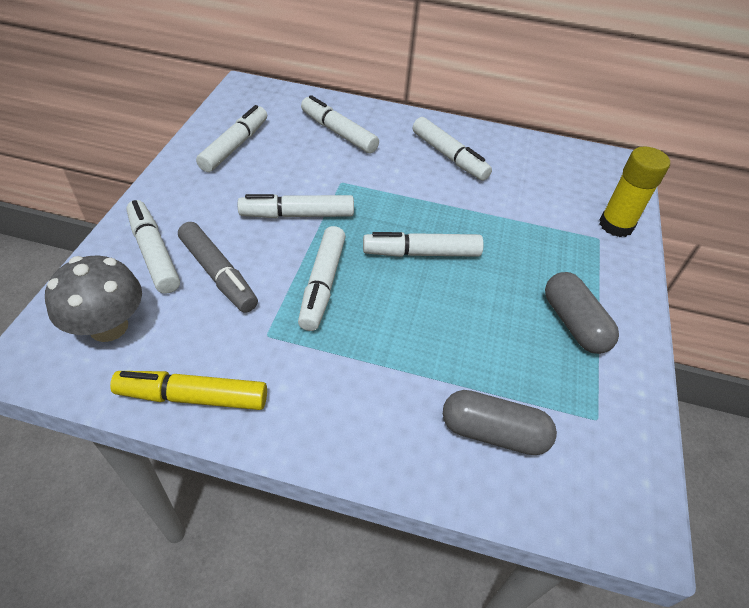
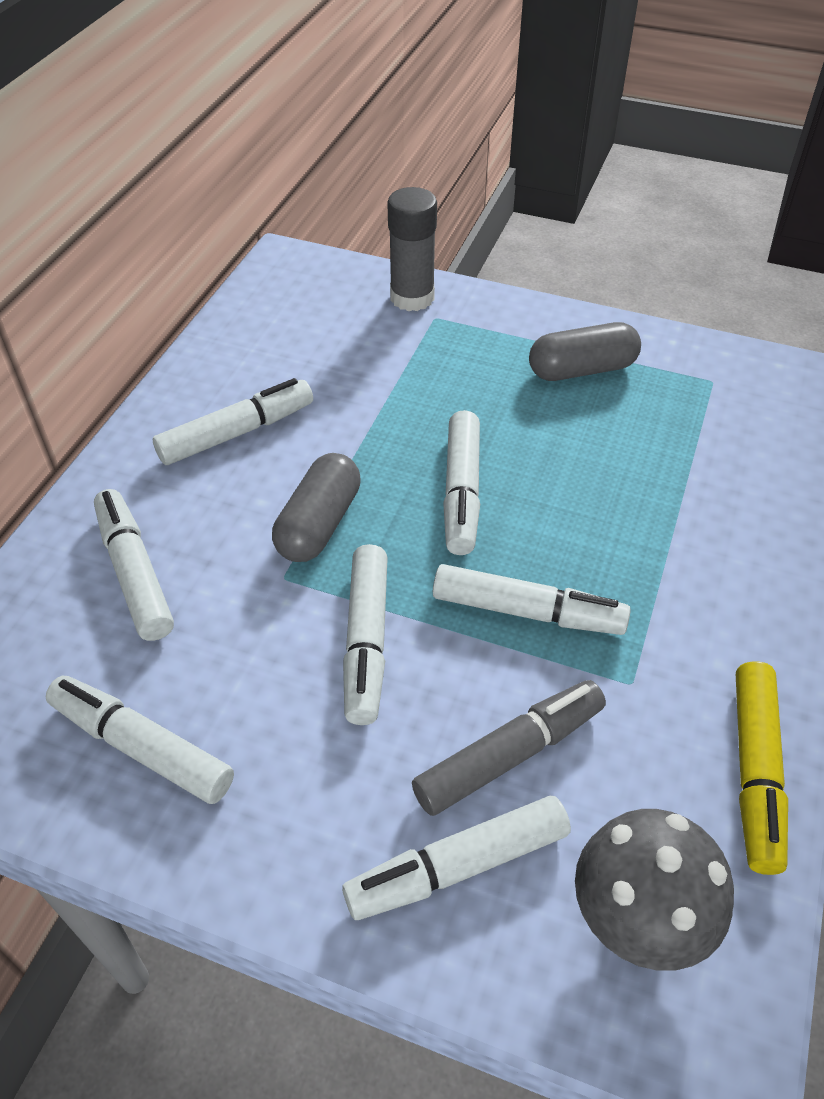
camera: 80 degrees left, 0 degrees up
white marker [301,95,379,154] -> white marker turned 105 degrees clockwise [94,489,174,641]
grey capsule [443,390,557,455] -> grey capsule moved to [272,453,361,562]
yellow glue stick [599,147,670,237] -> grey glue stick [387,187,437,311]

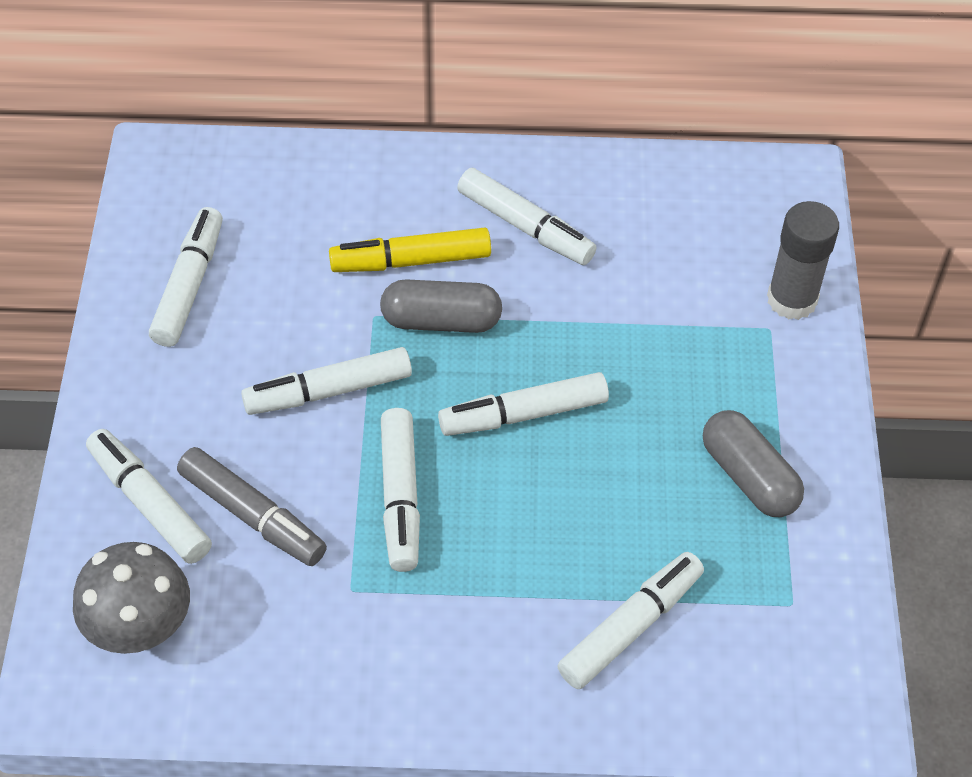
camera: 70 degrees right, 5 degrees up
white marker [94,489,174,641] -> white marker moved to [557,552,704,689]
yellow marker [736,661,788,875] -> yellow marker moved to [329,228,491,272]

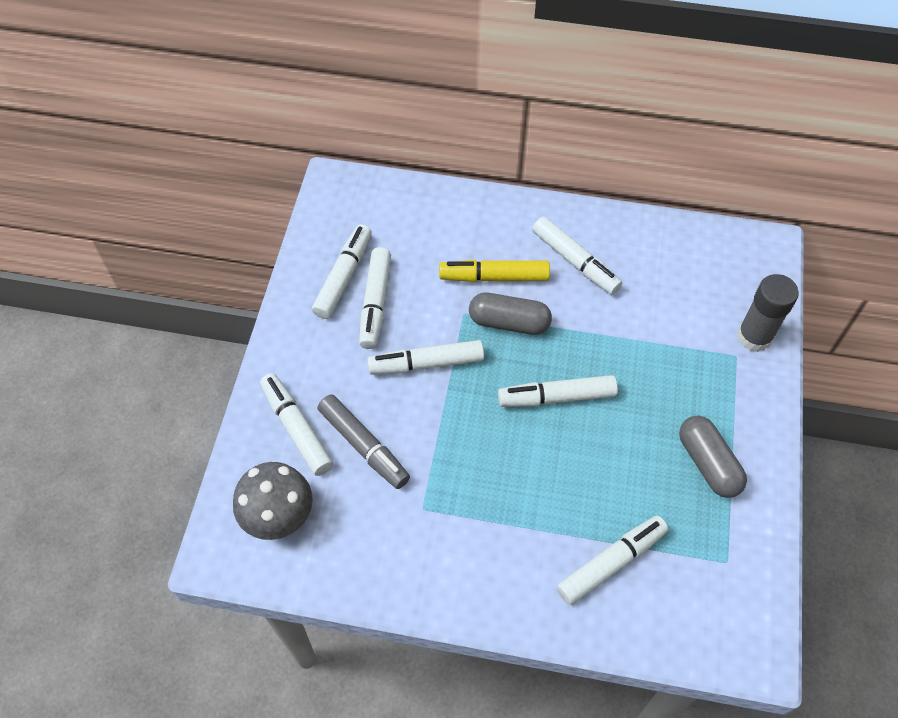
camera: 10 degrees right, 5 degrees up
white marker [381,408,420,572] -> white marker moved to [359,247,391,349]

